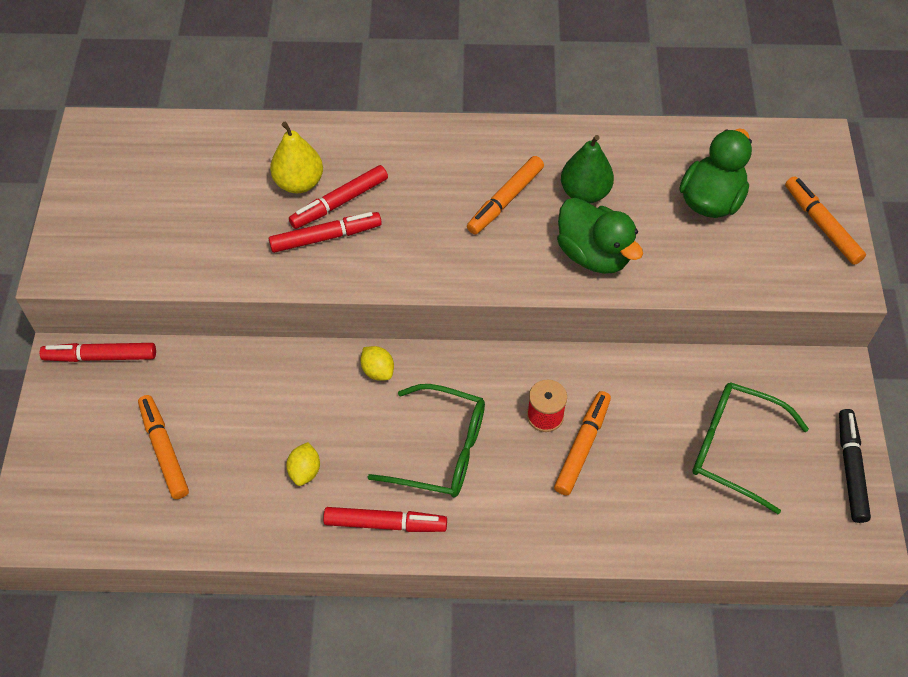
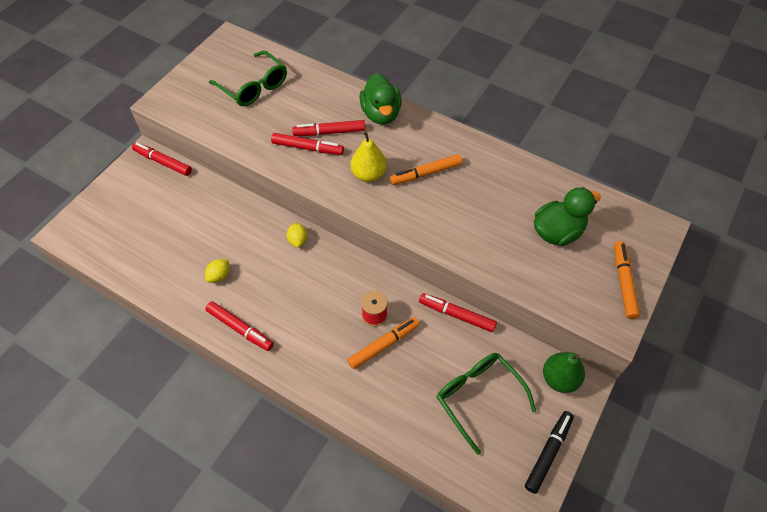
camera: 30 degrees right, 0 degrees up
orange marker [138,395,189,499] -> none
yellow pear [270,122,323,193] -> yellow pear moved to [351,131,387,182]
green glasses [368,384,485,498] -> green glasses moved to [209,51,287,106]
green duck [557,198,643,274] -> green duck moved to [359,73,402,125]
green pear [561,135,614,203] -> green pear moved to [543,352,585,393]
none -> red marker [419,293,497,332]

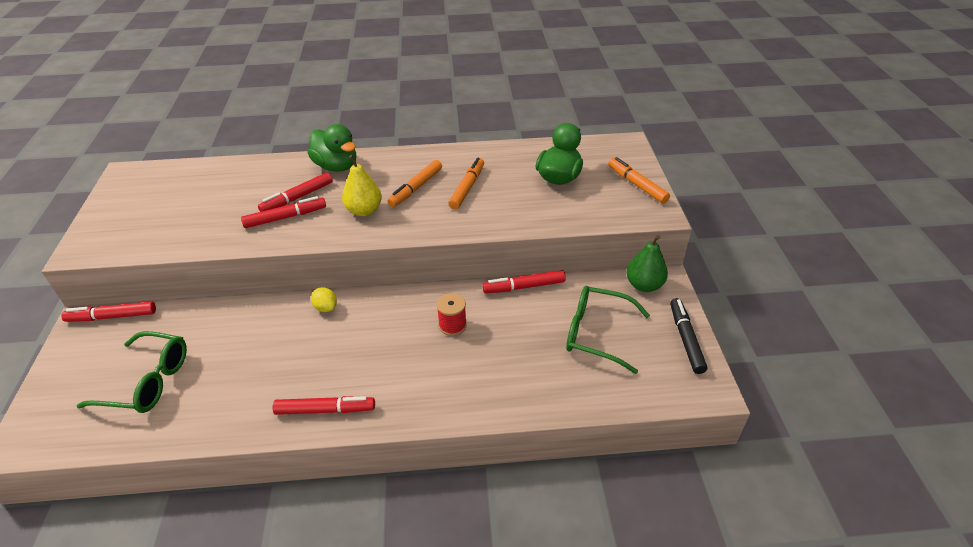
camera: 35 degrees left, 15 degrees down
yellow lemon [205,259,229,283] -> none
green glasses [209,51,287,106] -> green glasses moved to [77,331,187,413]
orange marker [347,317,420,369] -> orange marker moved to [448,158,484,209]

